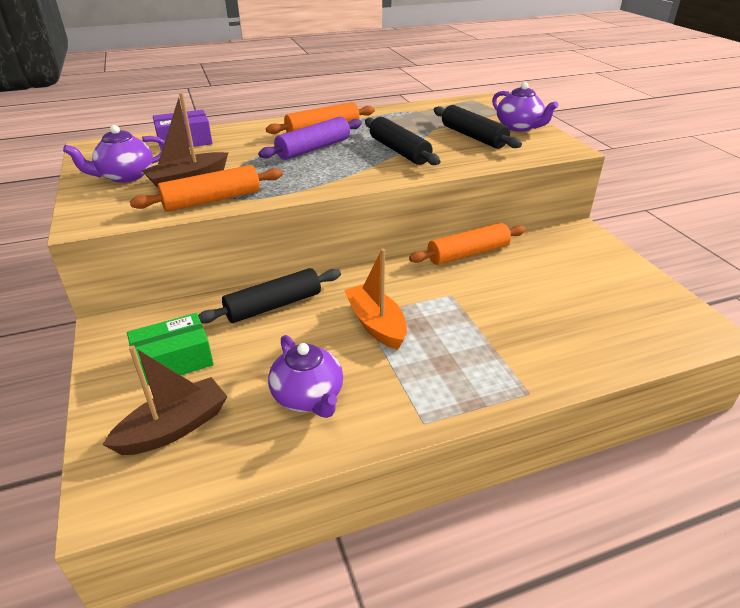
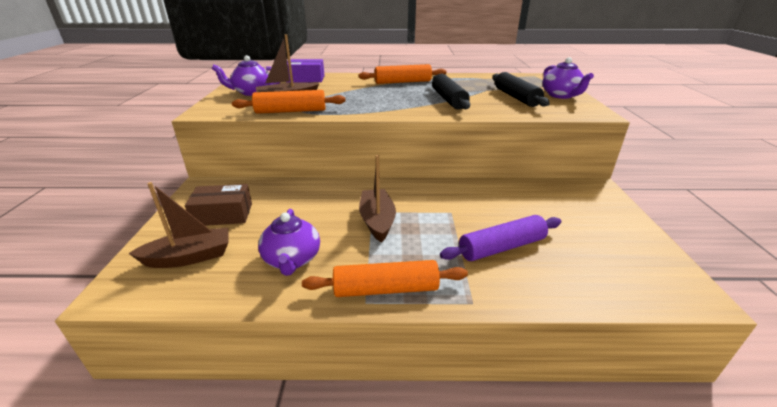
camera: 20 degrees right, 5 degrees down
green box [127,313,214,385] -> brown box [185,184,252,226]
black rolling pin [198,268,341,323] -> none
purple rolling pin [258,117,362,160] -> purple rolling pin moved to [440,215,561,261]
orange boat [344,249,407,350] -> brown boat [359,155,396,243]
orange rolling pin [409,223,526,265] -> orange rolling pin moved to [302,260,468,297]

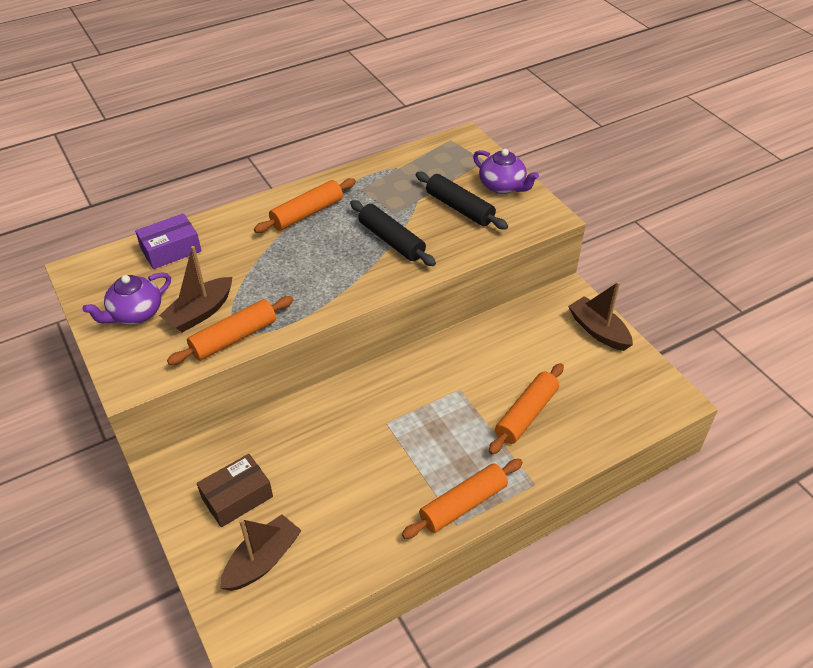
camera: 30 degrees left, 15 degrees up
purple teapot [258,209,320,276] -> none
brown boat [359,155,396,243] -> brown boat moved to [568,281,633,351]
purple rolling pin [440,215,561,261] -> orange rolling pin [489,363,564,455]

